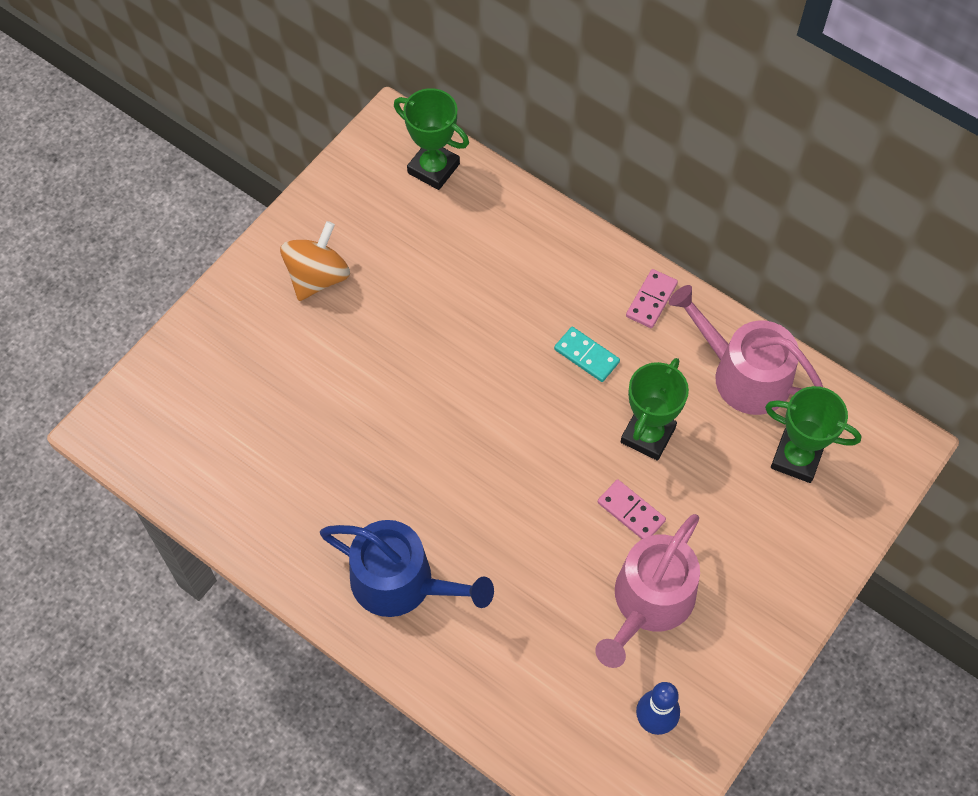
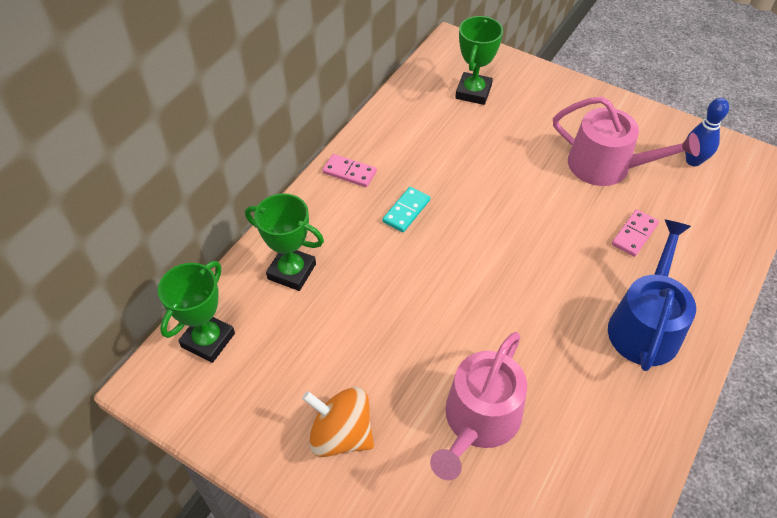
camera: 95 degrees left, 10 degrees down
pink domino [598,479,666,539] -> pink domino moved to [612,209,659,257]
green trophy [621,358,689,461] -> green trophy moved to [245,193,324,291]
pink watering can [669,285,823,415] -> pink watering can moved to [430,332,527,480]

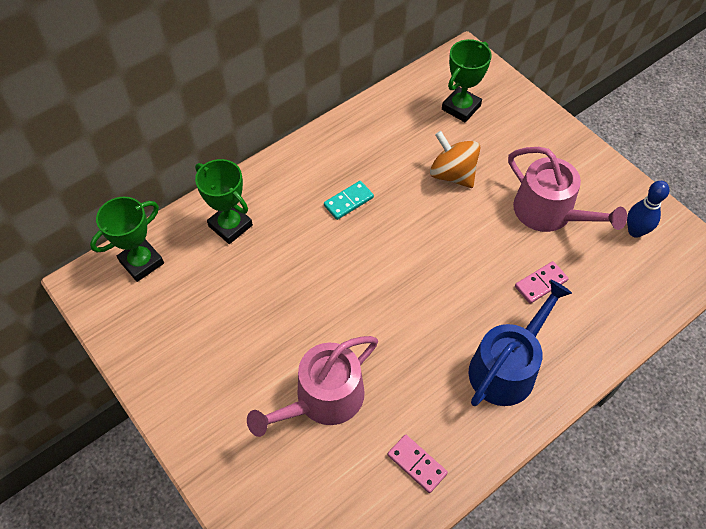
camera: 20 degrees right, 5 degrees up
orange spinning top [302,387,374,457] -> orange spinning top moved to [430,131,480,188]
pink domino [322,154,377,187] -> pink domino moved to [388,435,448,493]

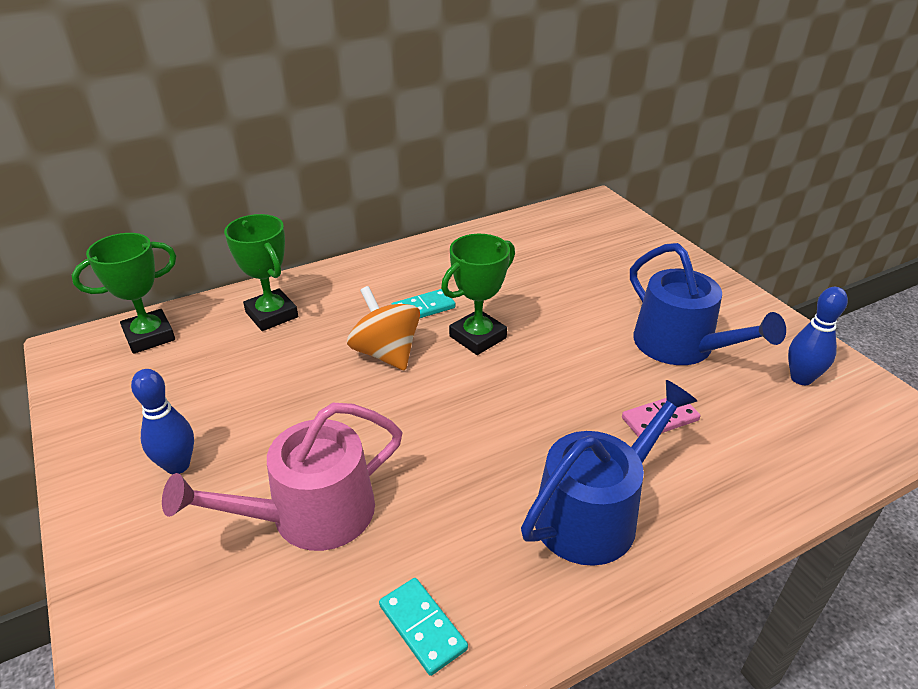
camera: 10 degrees right, 20 degrees down
pink domino [388,435,448,493] -> turquoise domino [379,578,468,676]
orange spinning top [430,131,480,188] -> orange spinning top moved to [347,286,420,371]
green trophy [442,39,492,122] -> green trophy moved to [441,234,515,355]
pink watering can [508,147,627,232] -> blue watering can [630,243,786,365]
none -> blue bowling pin [131,369,194,475]

